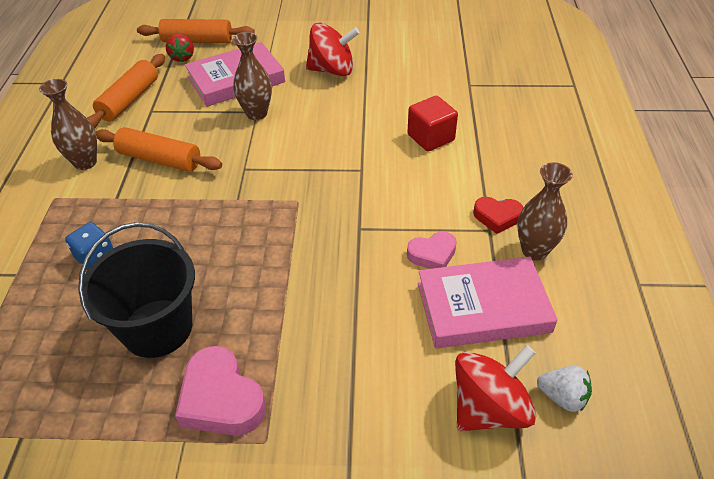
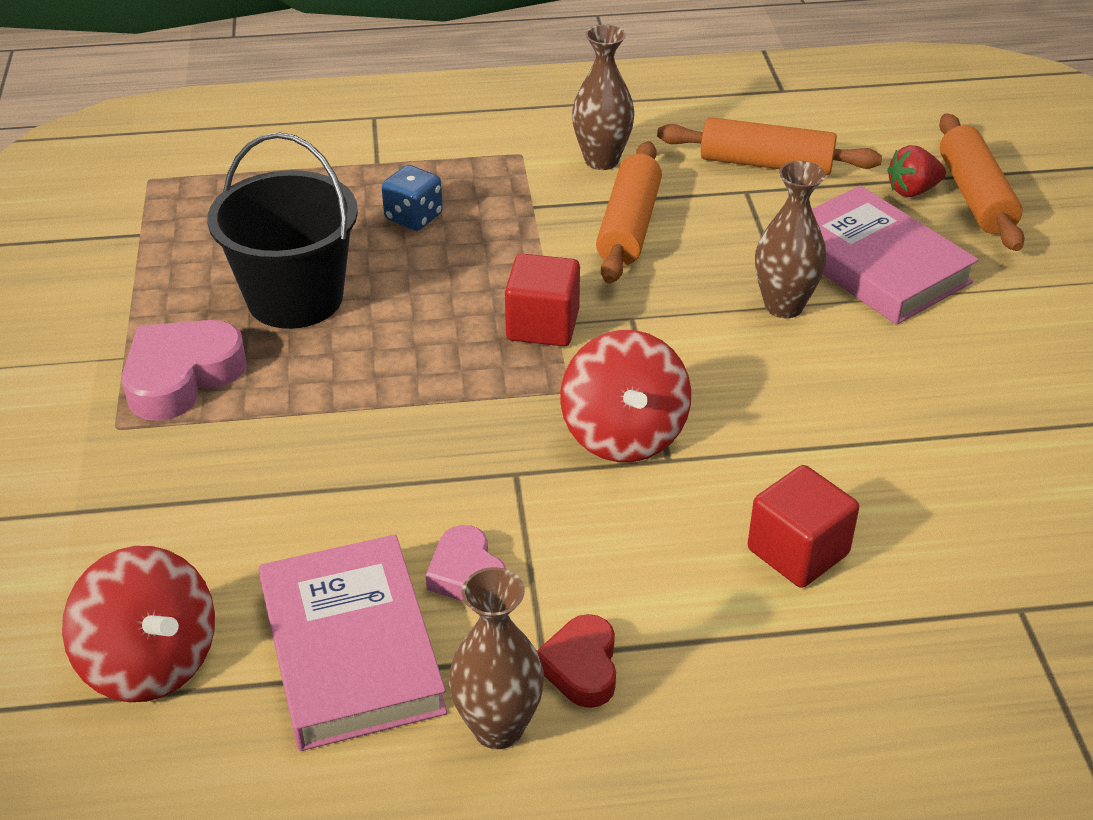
camera: 80 degrees right, 5 degrees down
red spinning top [306,23,360,76] -> red spinning top moved to [560,330,691,462]
white strawberry [537,366,592,412] -> none
none -> red cube [505,254,580,346]

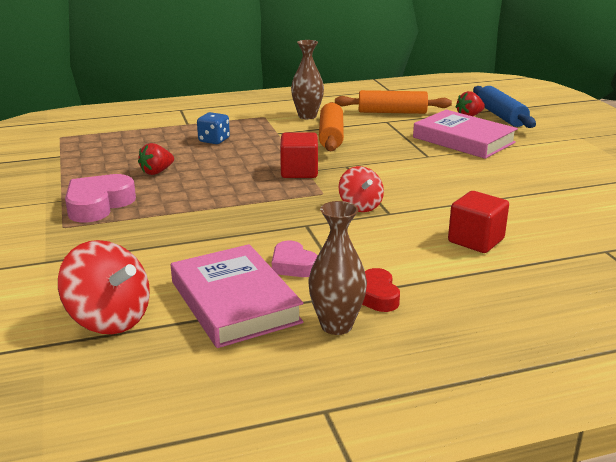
camera: 10 degrees left, 15 degrees down
black bucket [207,132,358,329] -> red strawberry [138,143,174,175]
red spinning top [560,330,691,462] -> red spinning top [339,166,384,212], size x0.64
brown vase [755,161,827,318] -> none
orange rolling pin [939,113,1025,251] -> blue rolling pin [473,86,536,128]

